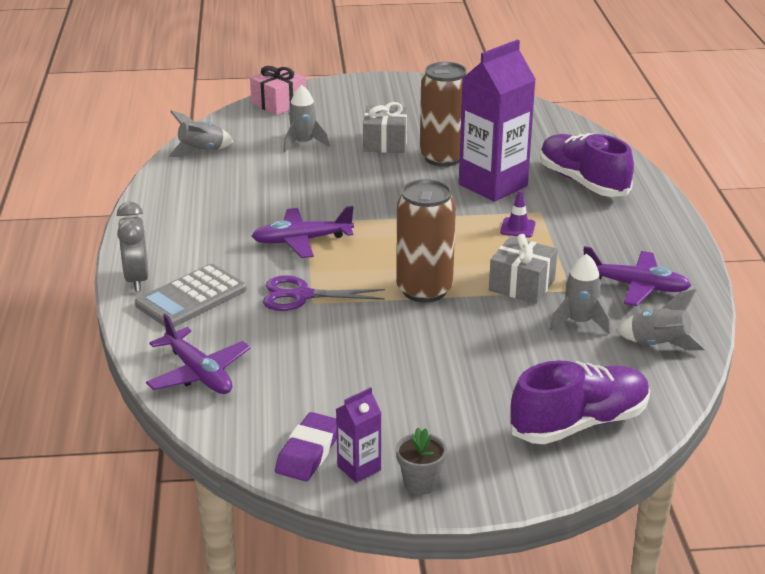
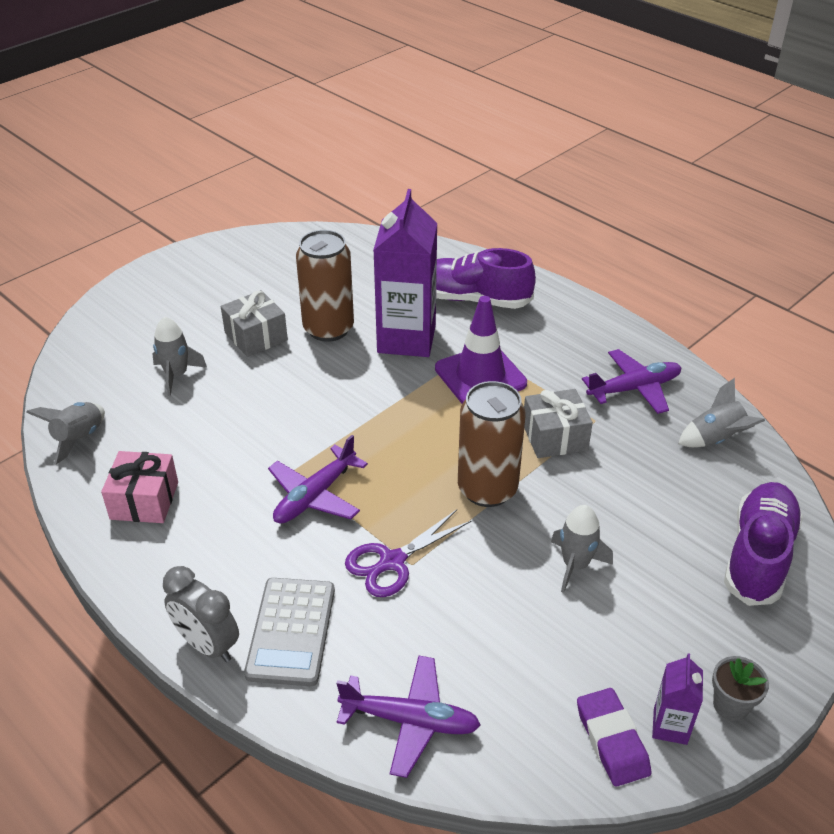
camera: 40 degrees left, 10 degrees up
pink gift [250,66,306,115] -> pink gift moved to [101,451,178,523]
purple traffic cone [500,190,536,238] -> purple traffic cone [435,296,527,403], size x2.19
grey rocket [550,254,611,334] -> grey rocket moved to [551,505,613,593]

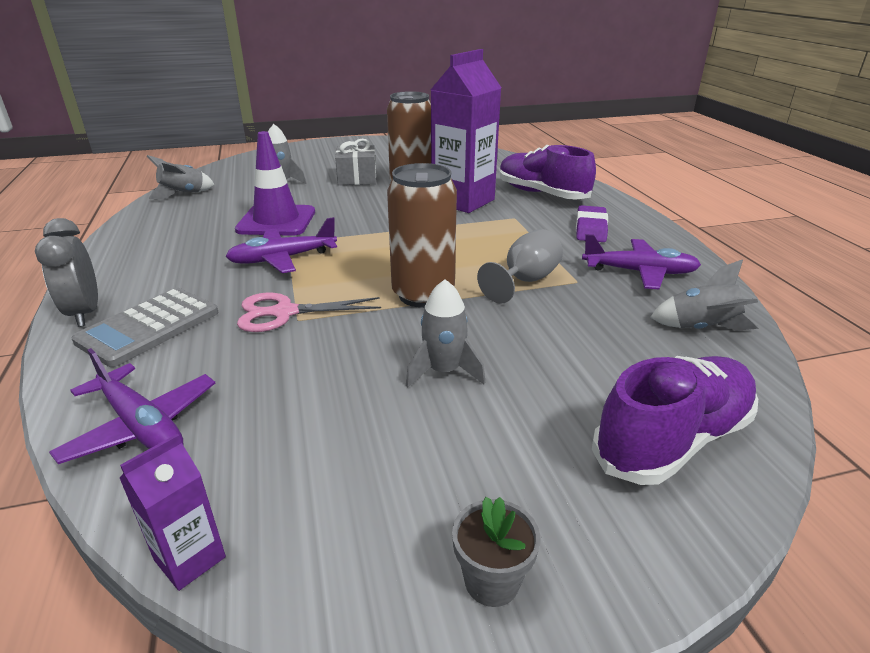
camera: 30 degrees right, 10 degrees down
pink gift [101,451,178,523] -> none
purple scissors [345,510,472,597] -> pink scissors [237,293,381,332]
purple traffic cone [435,296,527,403] -> purple traffic cone moved to [235,131,315,236]
grey gift [524,389,593,458] -> grey goblet [477,229,563,304]
purple eraser [577,688,652,787] -> purple eraser moved to [576,205,608,242]
purple carton [652,653,703,745] -> purple carton moved to [119,434,226,591]

